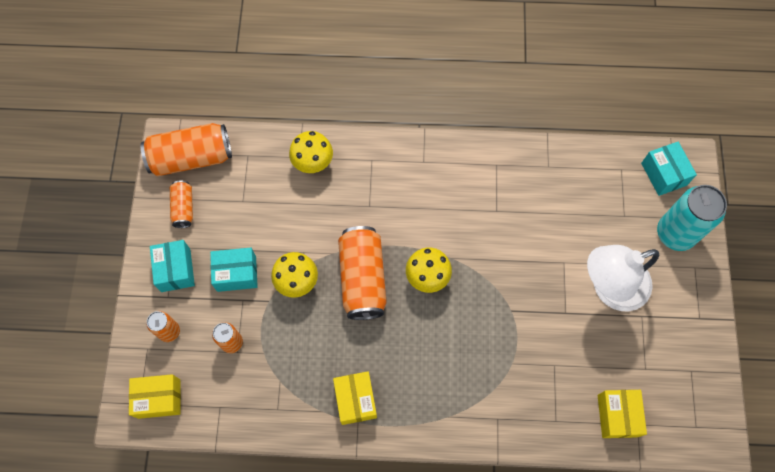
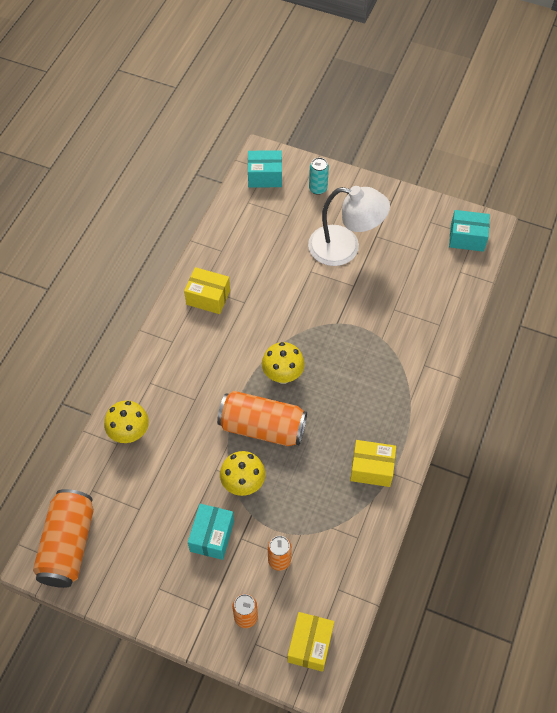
camera: 70 degrees left, 10 degrees down
turquoise box [150,240,195,292] -> turquoise box moved to [449,210,490,252]
orange can [170,181,193,228] -> none
white lamp [587,245,659,311] -> white lamp turned 75 degrees counterclockwise [308,186,390,266]
yellow box [598,390,647,438] -> yellow box moved to [184,267,230,314]
turquoise can [657,185,727,251] -> turquoise can [309,158,329,195], size x0.53

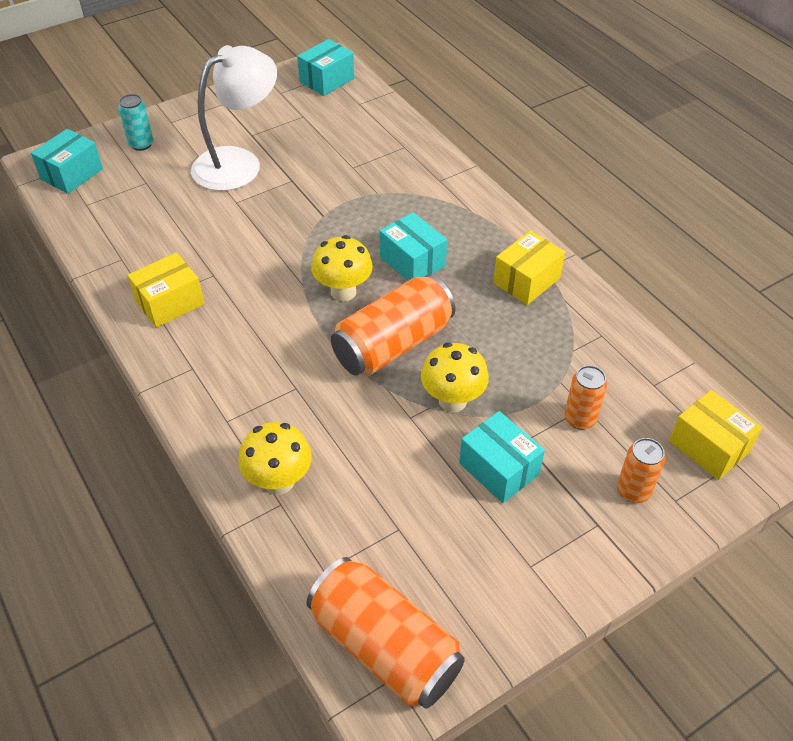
camera: 55 degrees left, 10 degrees down
none -> turquoise box [379,212,447,281]

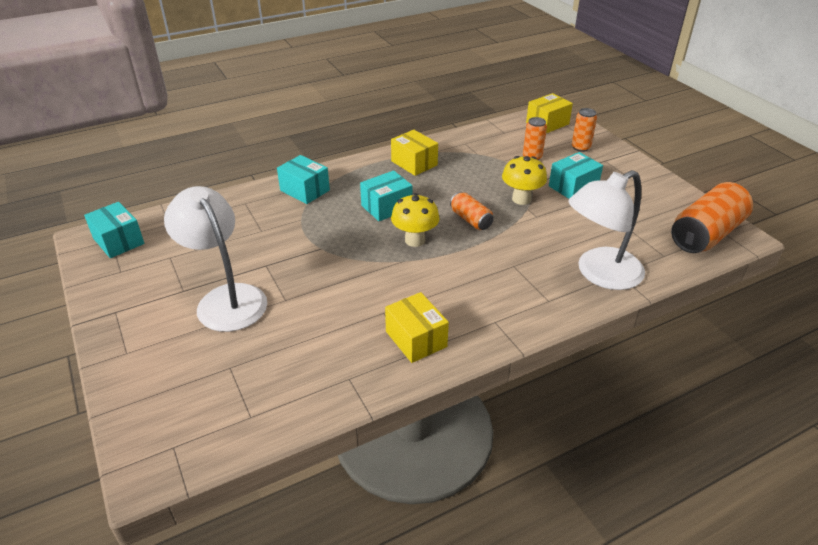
camera: 85 degrees left, 10 degrees down
turquoise box [31,129,103,194] -> turquoise box moved to [277,155,330,204]
turquoise can [118,94,153,151] -> none
yellow mushroom [239,422,312,495] -> white lamp [568,170,645,290]
orange can [331,275,456,376] -> orange can [450,192,494,230], size x0.53

